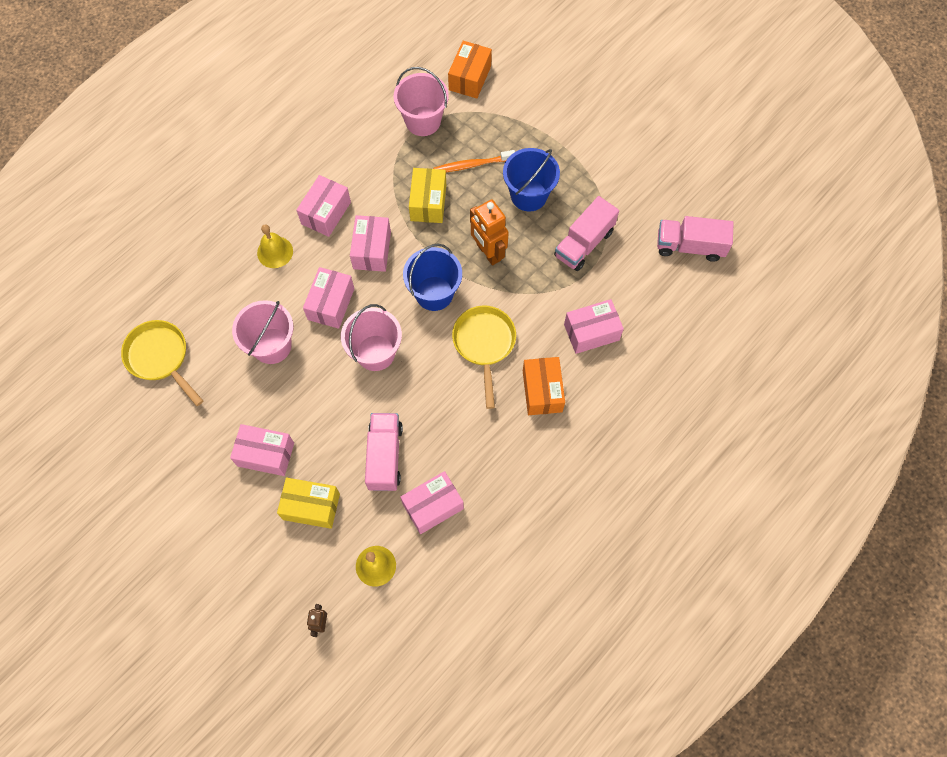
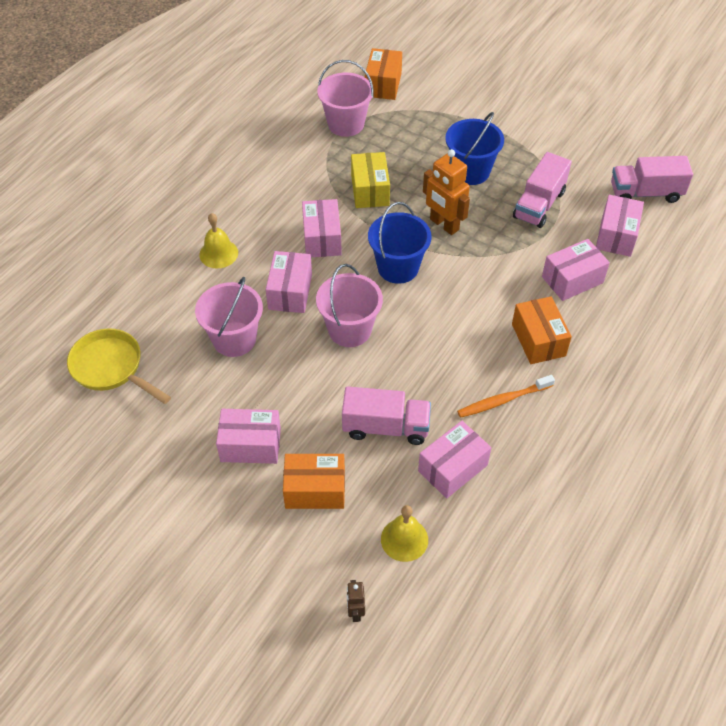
camera: 10 degrees left, 15 degrees down
yellow box [277,478,340,529] -> orange box [283,454,345,509]
pink box [296,175,351,237] -> pink box moved to [596,195,644,257]
pink truck [365,413,403,491] -> pink truck turned 105 degrees clockwise [342,386,431,445]
orange toothbrush [433,150,515,172] -> orange toothbrush moved to [457,375,555,418]
yellow pan [452,306,516,409] -> none

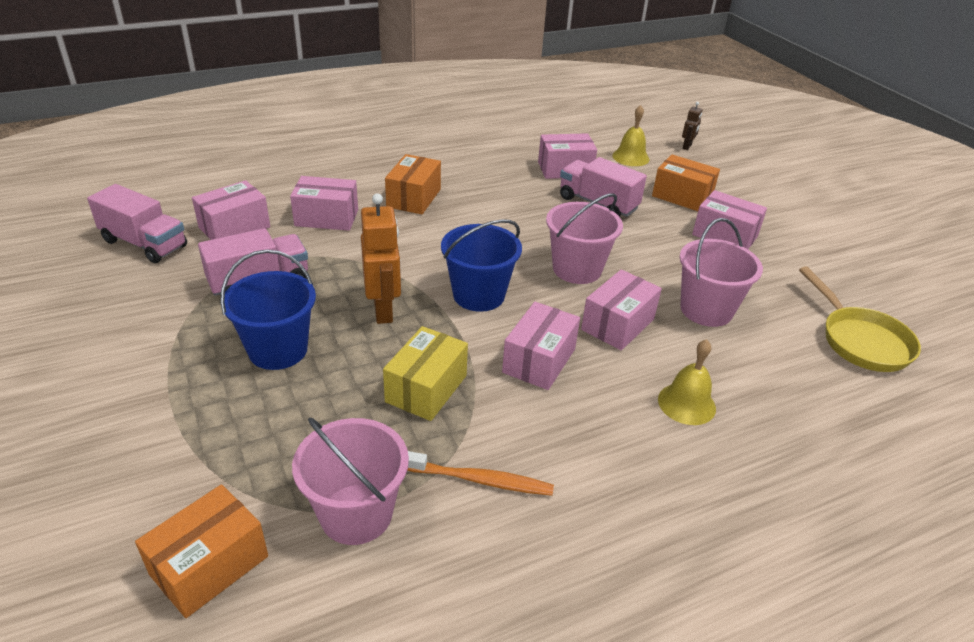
camera: 150 degrees left, 15 degrees down
orange toothbrush [457,375,555,418] -> orange toothbrush moved to [407,451,554,496]

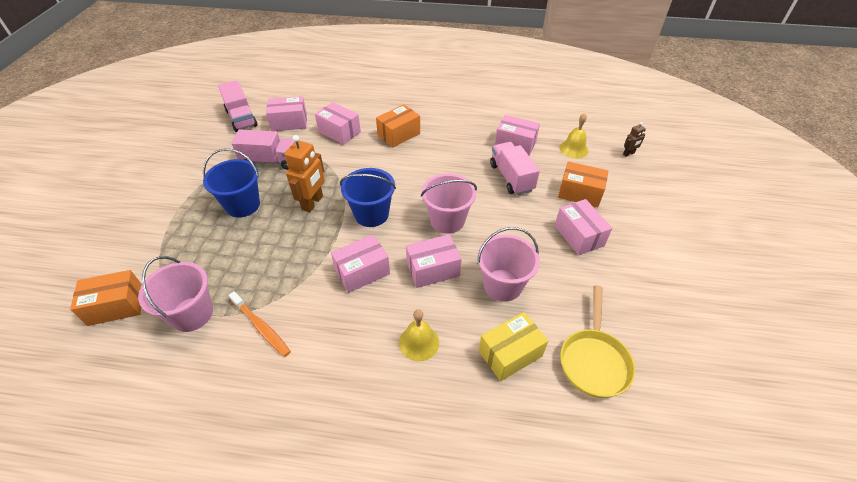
camera: 35 degrees right, 10 degrees up
yellow box [383,326,468,421] -> yellow box moved to [479,312,548,381]
orange box [652,154,720,211] -> orange box turned 45 degrees counterclockwise [558,162,608,207]

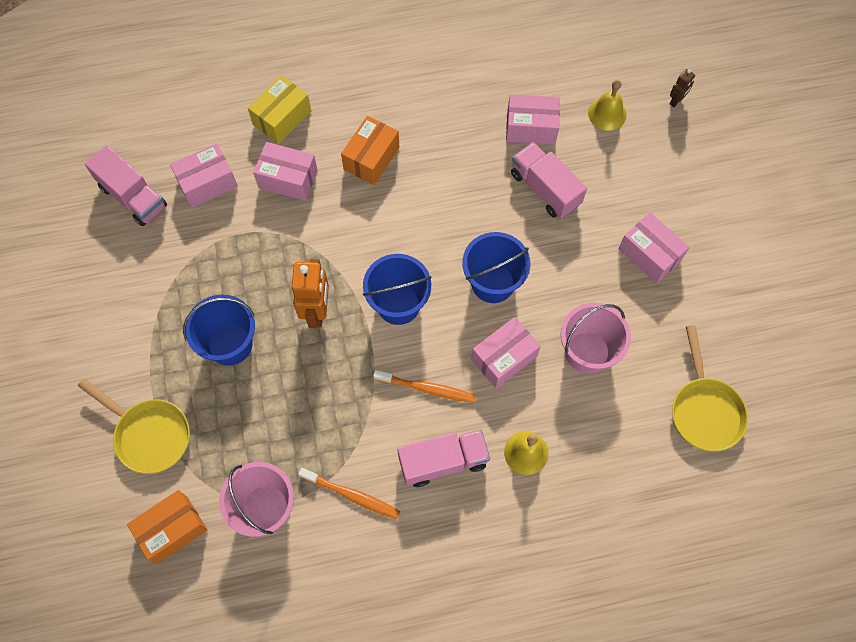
camera: 20 degrees left, 20 degrees up
pink truck [231,130,294,170] -> pink truck moved to [397,429,490,487]
pink box [331,235,390,293] -> orange toothbrush [373,370,476,403]
pink bucket [421,174,477,234] -> blue bucket [462,232,531,303]
yellow box [479,312,548,381] -> yellow box moved to [248,75,311,144]
orange box [558,162,608,207] -> none
none -> yellow pan [78,378,190,474]

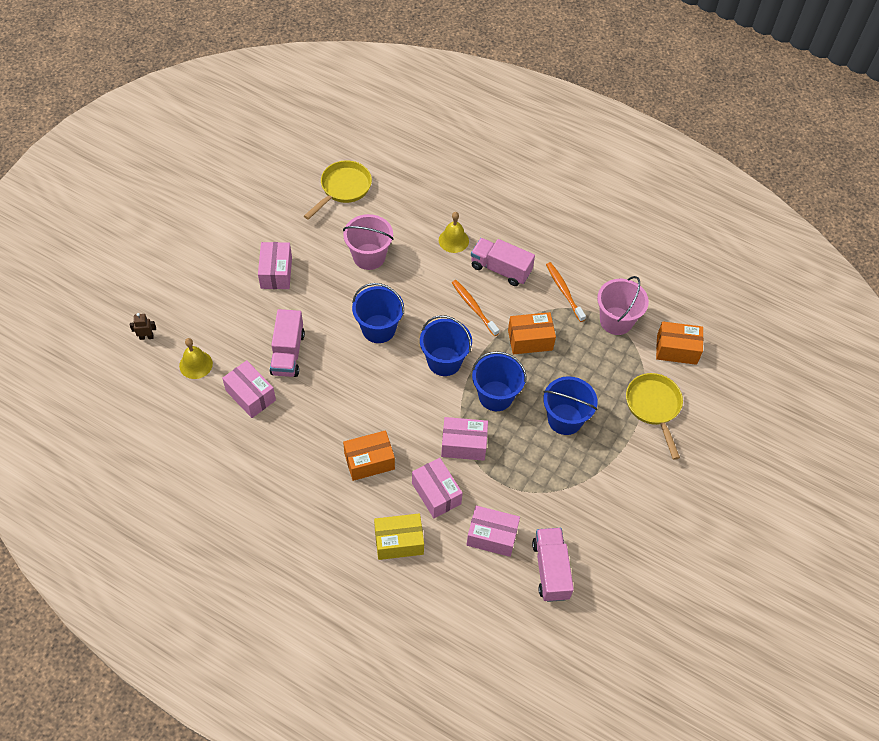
camera: 140 degrees left, 10 degrees down
orange robot [292,259,329,328] -> blue bucket [472,351,527,411]
pink box [471,317,541,388] -> pink box moved to [441,417,488,461]
none -> orange box [508,312,556,354]

